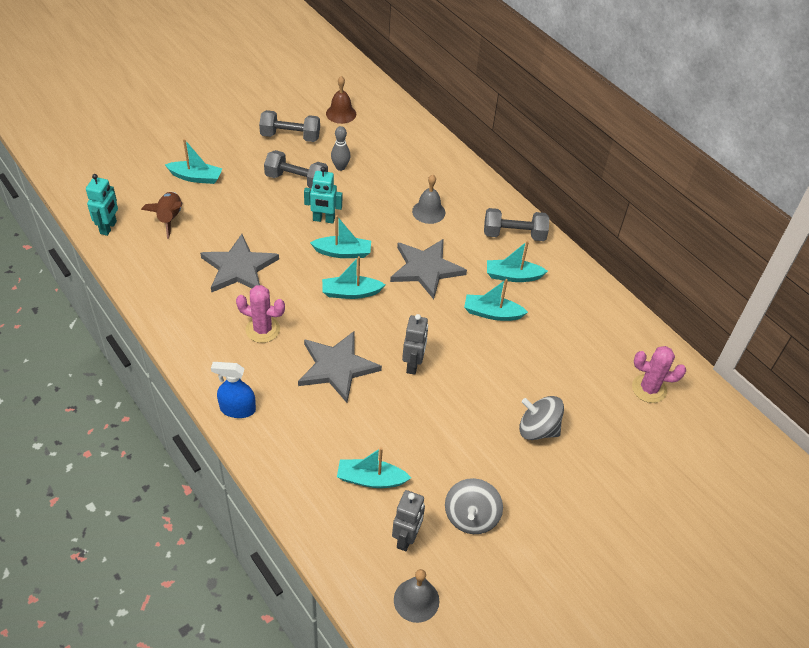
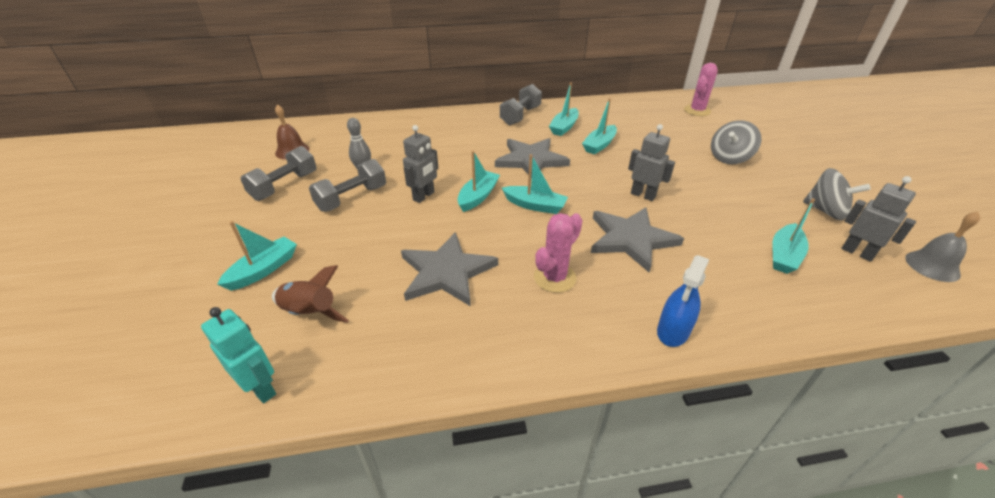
camera: 60 degrees left, 10 degrees down
turquoise robot [304,167,342,223] -> grey robot [403,125,438,203]
turquoise boat [322,256,385,299] -> turquoise boat turned 90 degrees counterclockwise [502,154,568,214]
grey bell [412,175,445,224] -> none

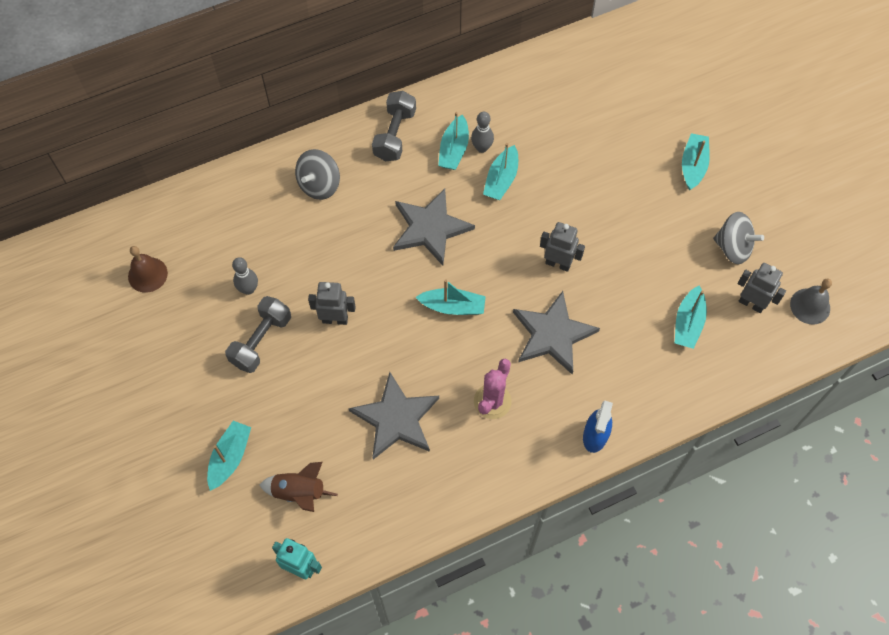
camera: 15 degrees left, 25 degrees up
grey dumbbell [240,146,317,201] -> none
grey robot [403,125,438,203] -> grey robot turned 105 degrees counterclockwise [308,282,356,325]
turquoise boat [458,151,500,212] -> turquoise boat moved to [682,133,710,190]
pink cactus [684,63,718,116] -> none
grey spinning top [711,120,761,164] -> grey spinning top moved to [295,149,340,200]
none -> grey bowling pin [471,112,494,153]

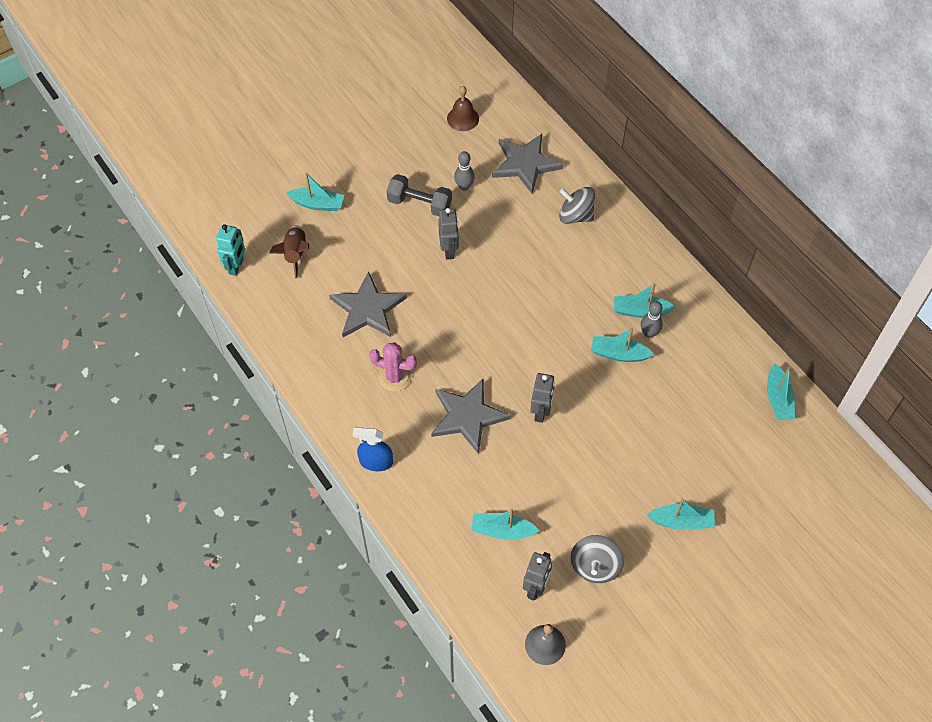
camera: 80 degrees right, 5 degrees down
grey dumbbell [372,91,416,161] -> none
grey star [393,189,475,266] -> grey star moved to [492,134,564,194]
turquoise boat [416,279,486,315] -> turquoise boat moved to [767,364,795,420]

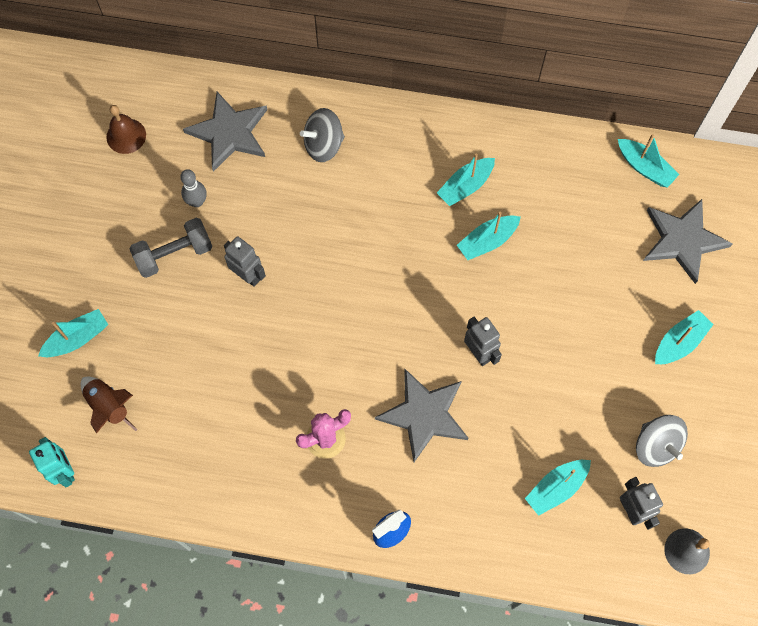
camera: 45 degrees left, 10 degrees up
grey star [329,271,407,337] -> grey star moved to [643,199,733,284]
grey bowling pin [641,301,663,338] -> none

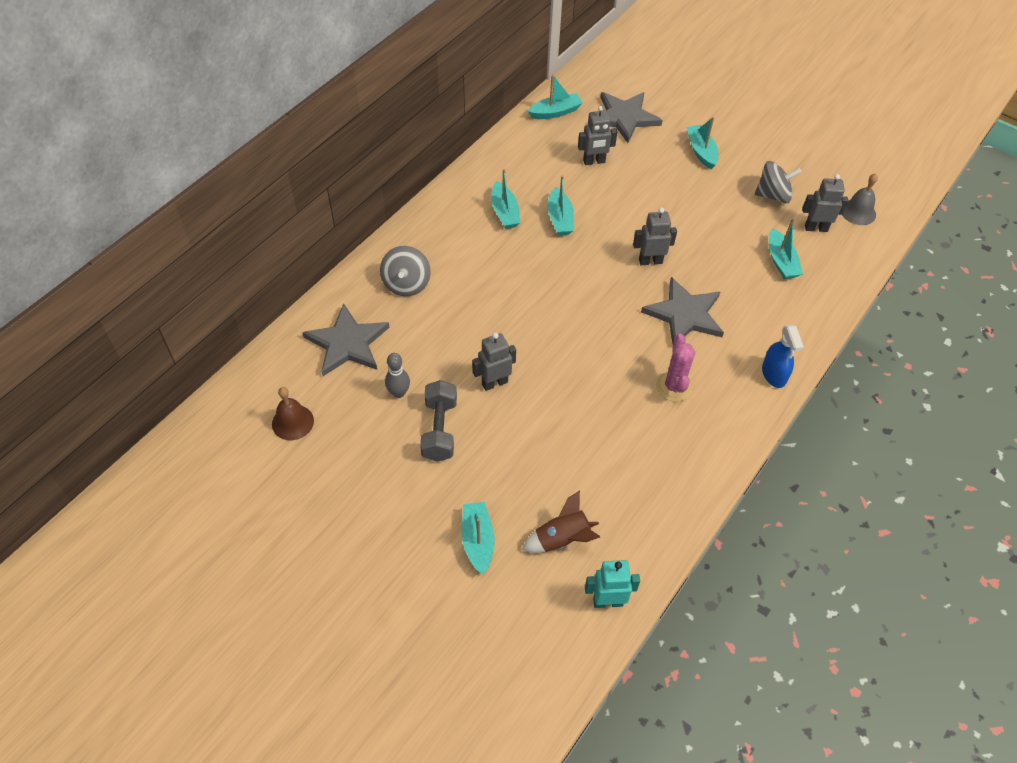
camera: 65 degrees left, 15 degrees down
none -> grey robot [578,106,617,165]

